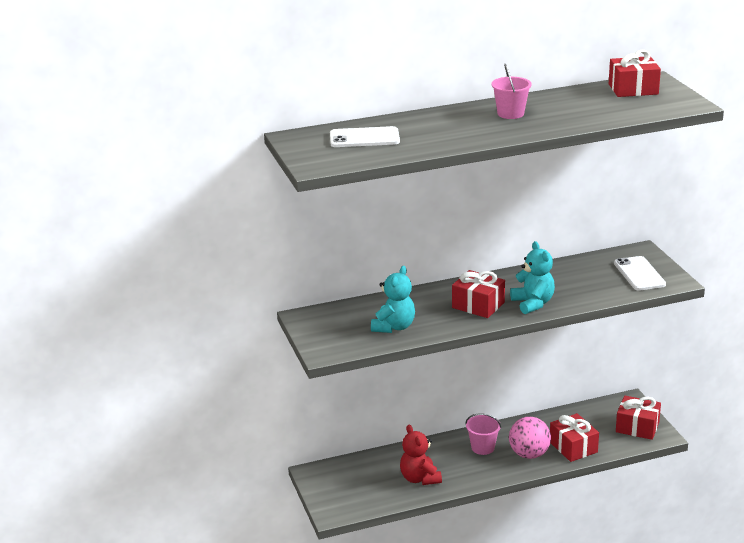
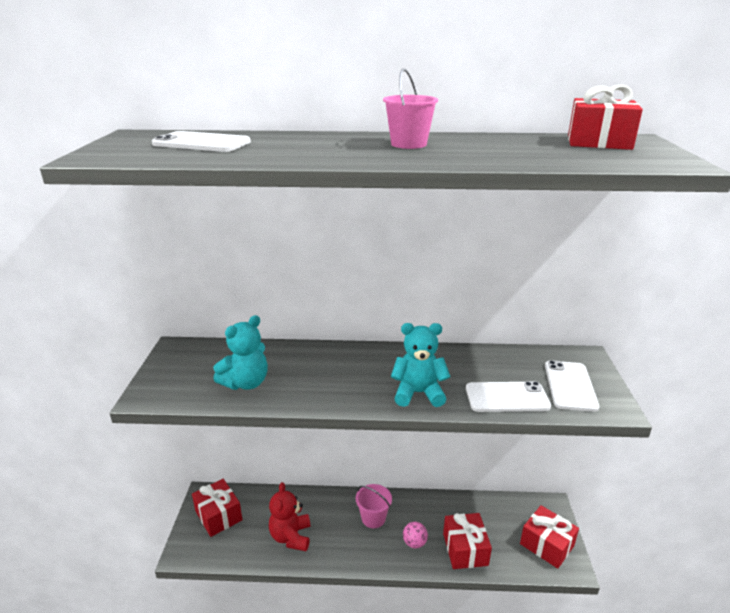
camera: 20 degrees right, 0 degrees up
red gift [452,270,505,318] -> red gift moved to [192,479,242,537]
pink ball [509,417,551,459] -> pink ball [403,522,428,548], size x0.55
turquoise teddy bear [510,241,555,314] -> turquoise teddy bear turned 90 degrees counterclockwise [391,323,450,407]
none -> white phone [466,381,551,412]

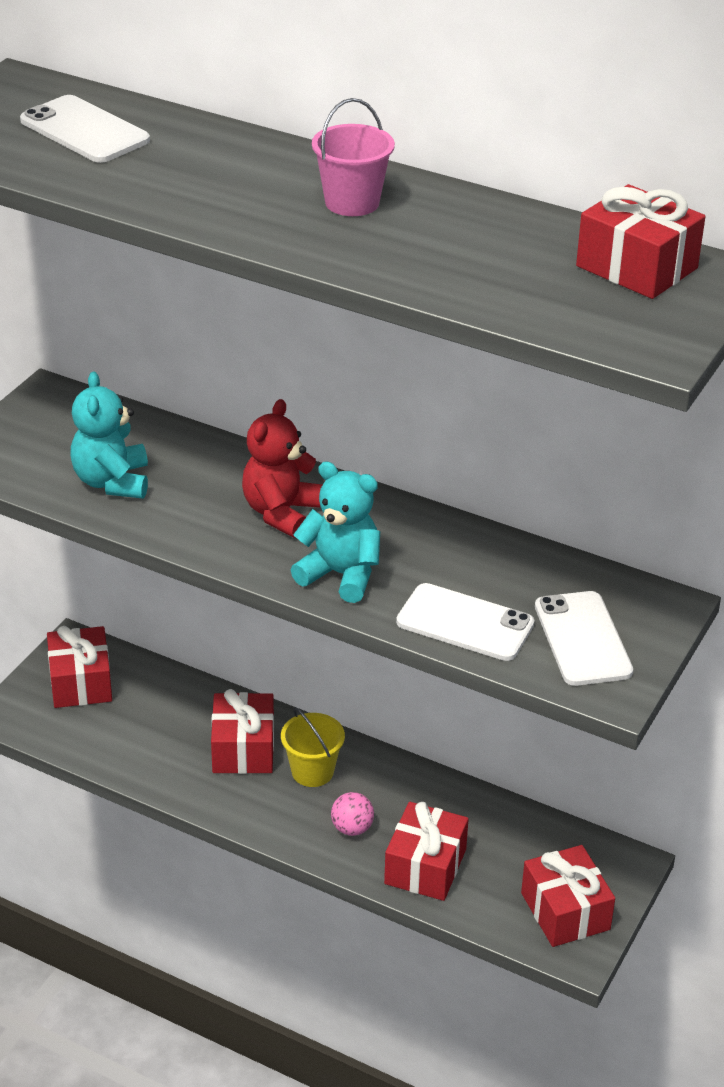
camera: 25 degrees right, 10 degrees up
turquoise teddy bear [213,315,268,390] -> turquoise teddy bear turned 105 degrees clockwise [70,371,148,498]
red teddy bear [269,482,310,551] -> red teddy bear moved to [242,399,322,538]
pink bucket [356,484,392,528] -> yellow bucket [281,707,345,787]
white phone [545,360,599,412] -> white phone turned 45 degrees counterclockwise [535,591,633,686]
none -> red gift [211,689,274,774]

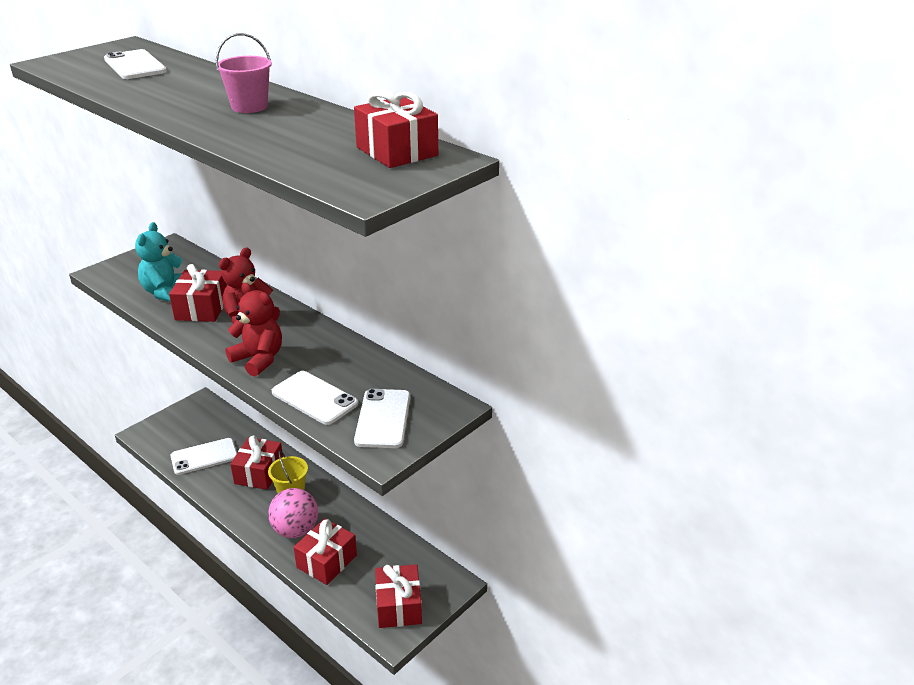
camera: 15 degrees right, 5 degrees down
red gift [47,626,112,708] -> red gift moved to [169,264,227,322]
turquoise teddy bear [291,461,380,603] -> red teddy bear [225,283,282,377]
pink ball [331,792,374,836] -> pink ball [268,488,318,538], size x1.82
none -> white phone [170,438,237,475]

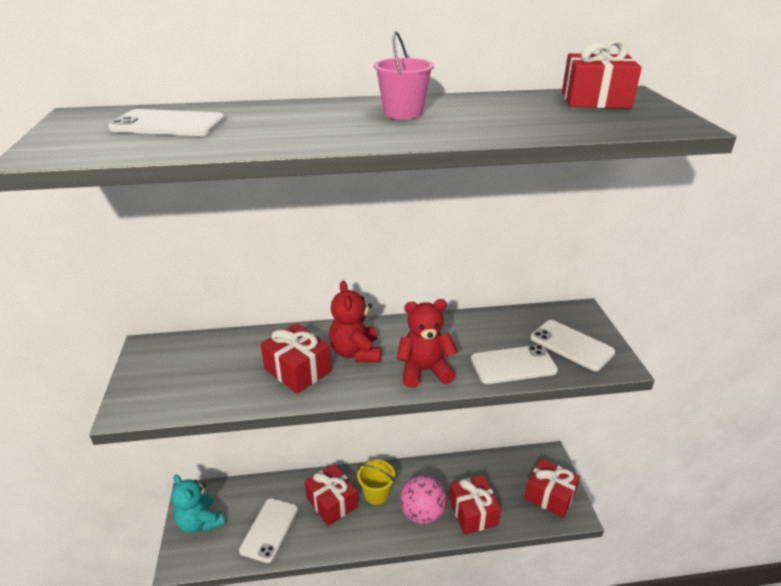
camera: 50 degrees left, 0 degrees up
turquoise teddy bear [135,222,182,302] -> turquoise teddy bear moved to [171,475,225,533]

